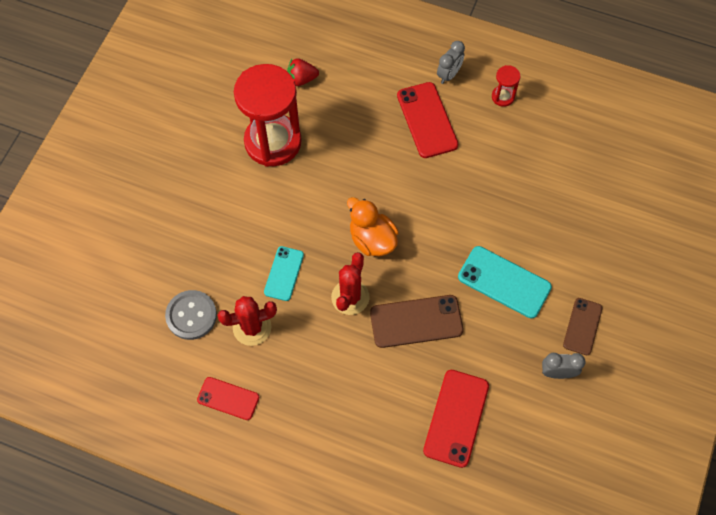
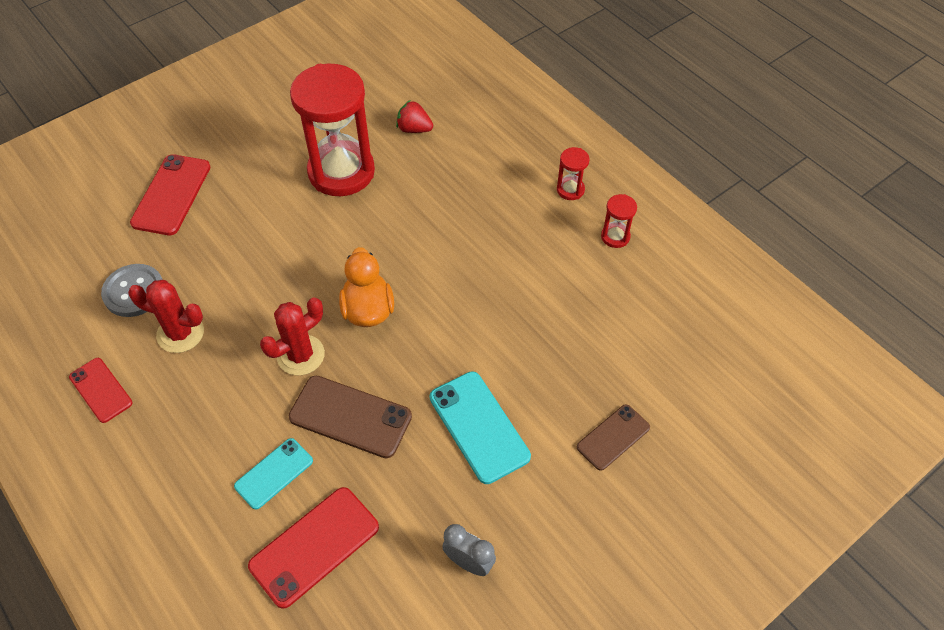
camera: 30 degrees right, 10 degrees down
turquoise phone [264,246,304,301] -> turquoise phone moved to [234,438,313,509]
red phone [397,82,458,158] -> red phone moved to [130,154,210,235]
grey clock [437,41,465,84] -> red hourglass [557,147,589,200]
brown phone [563,298,603,355] -> brown phone moved to [577,404,650,471]

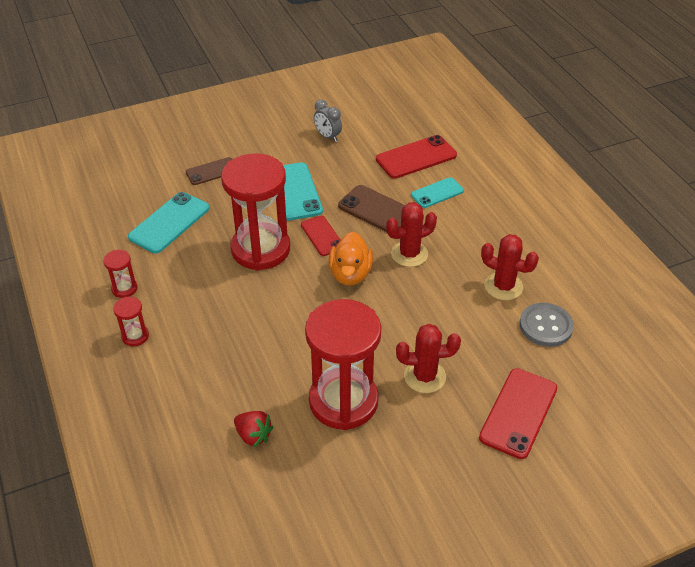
camera: 165 degrees left, 10 degrees down
red phone [69,358,133,423] -> red phone moved to [301,216,340,256]
none -> turquoise phone [128,192,209,253]
none -> red hourglass [221,153,290,271]
none -> red cactus [396,324,461,393]

